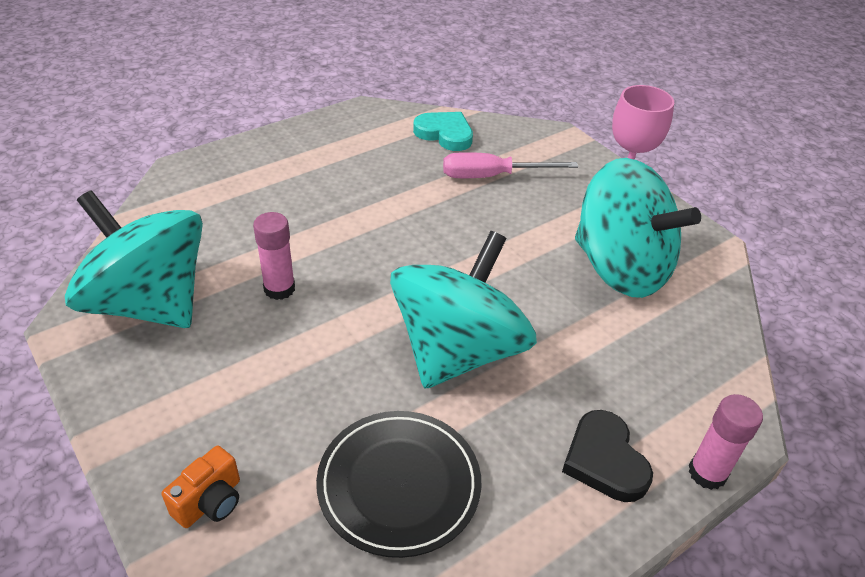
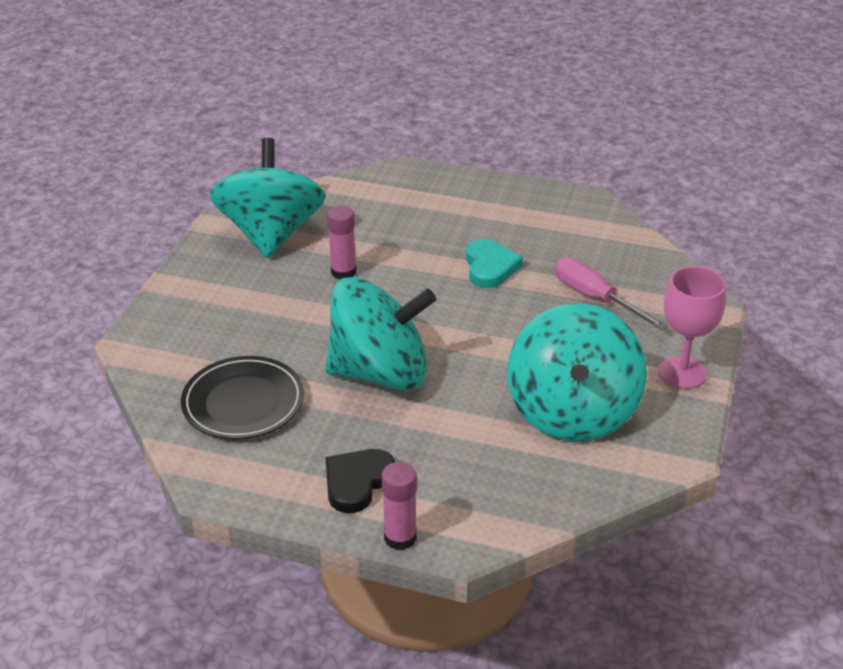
camera: 55 degrees right, 5 degrees down
orange camera [162,446,240,528] -> none
turquoise heart [413,112,473,151] -> turquoise heart moved to [466,239,523,288]

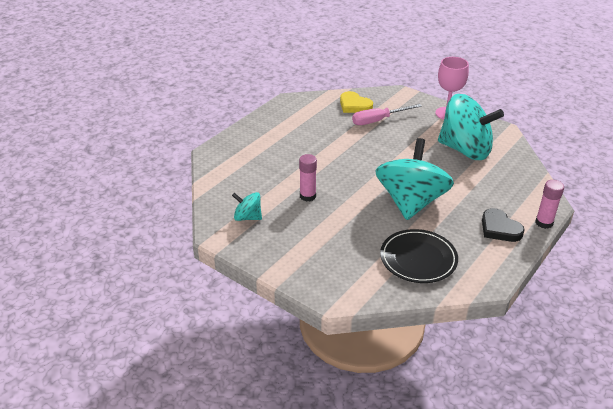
camera: 70 degrees left, 0 degrees up
turquoise spinning top [210,138,326,258] -> turquoise spinning top [232,192,262,221], size x0.46
turquoise heart [466,239,523,288] -> none
none -> yellow heart [340,91,373,113]

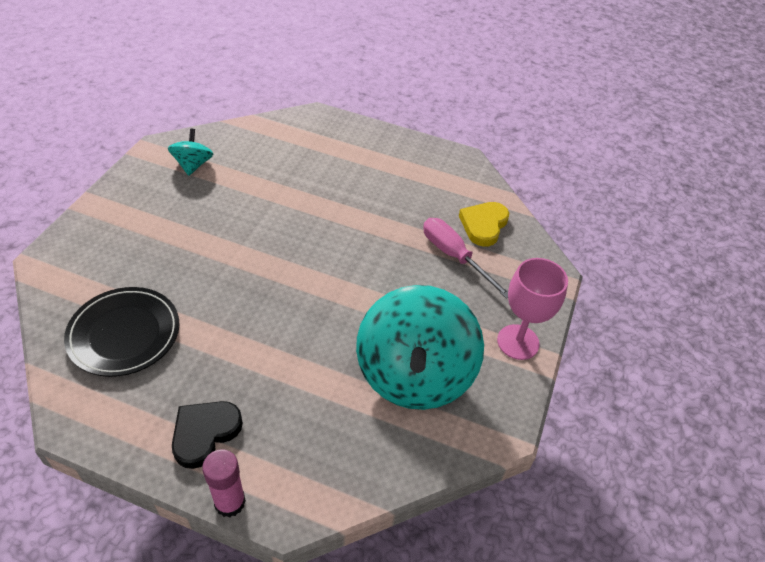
camera: 70 degrees right, 10 degrees up
pink glue stick [299,154,317,202] -> none
turquoise spinning top [375,138,454,220] -> none

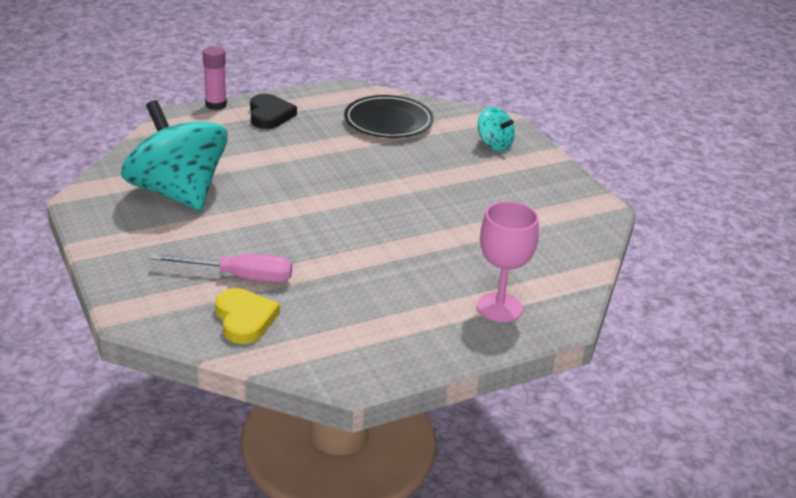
camera: 135 degrees right, 15 degrees down
turquoise spinning top [168,129,213,176] -> turquoise spinning top moved to [478,107,515,151]
pink goblet [497,258,568,360] -> pink goblet moved to [477,201,539,322]

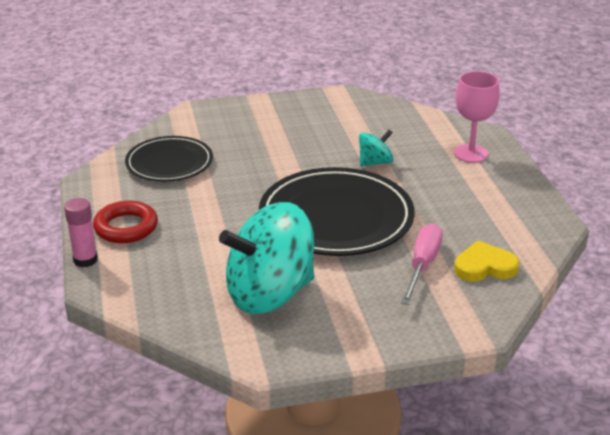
camera: 75 degrees left, 0 degrees up
black heart [250,94,297,129] -> red ring [93,201,158,243]
turquoise spinning top [478,107,515,151] -> turquoise spinning top moved to [359,130,394,167]
none -> black plate [259,167,415,256]

